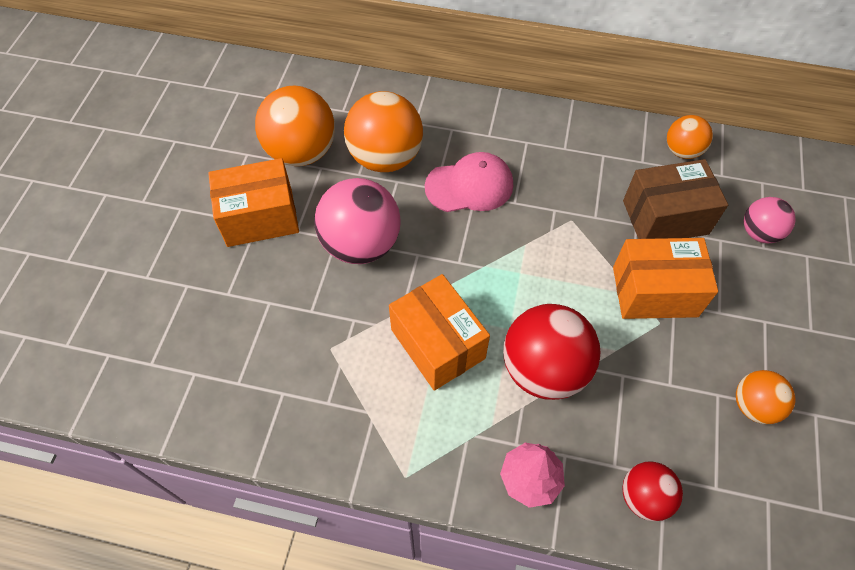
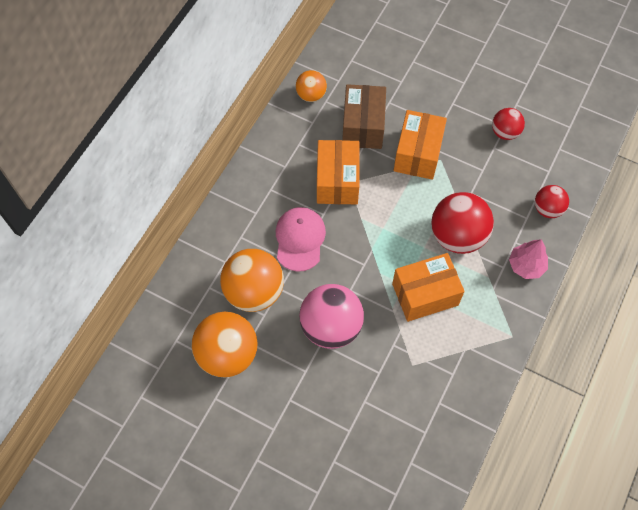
camera: 75 degrees left, 5 degrees up
orange box [208,158,299,247] -> orange box moved to [317,140,360,204]
orange ball [736,370,795,424] -> red ball [492,108,525,140]
pink ball [744,197,796,243] -> none

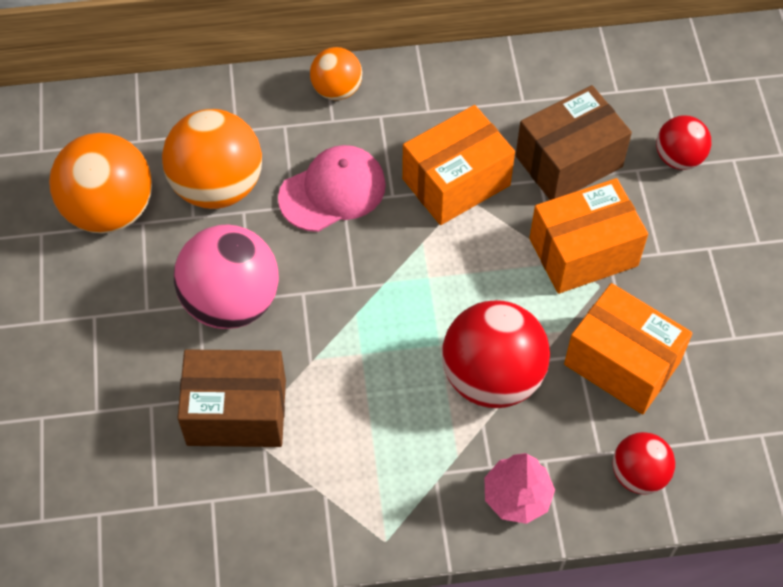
camera: 55 degrees right, 5 degrees down
orange ball [296,70,327,102] -> orange ball moved to [310,47,362,100]
orange box [392,253,465,322] -> orange box moved to [564,283,693,414]
red ball [492,108,525,140] -> red ball moved to [656,115,711,170]
none -> brown box [178,349,286,447]

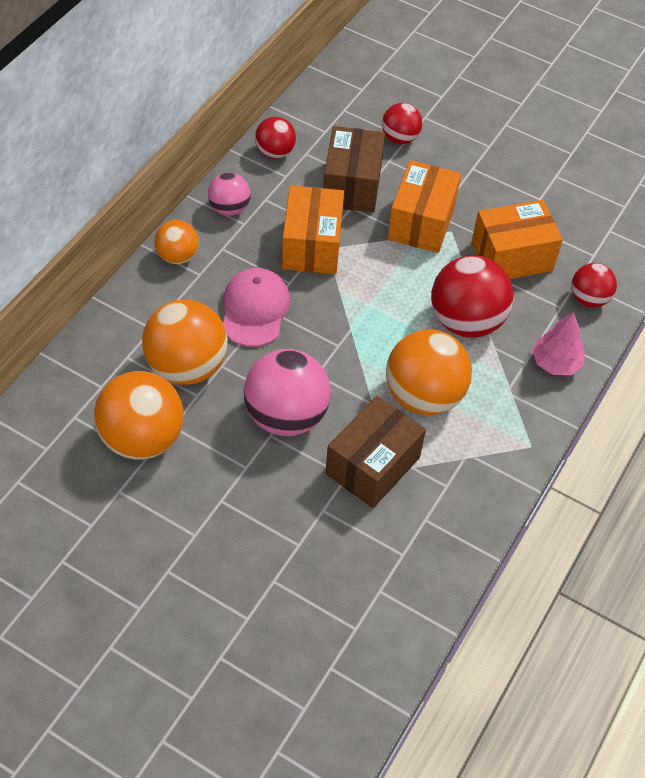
camera: 55 degrees left, 5 degrees down
none -> pink ball [208,172,251,216]
none -> red ball [255,117,296,159]
none -> orange ball [386,330,472,415]

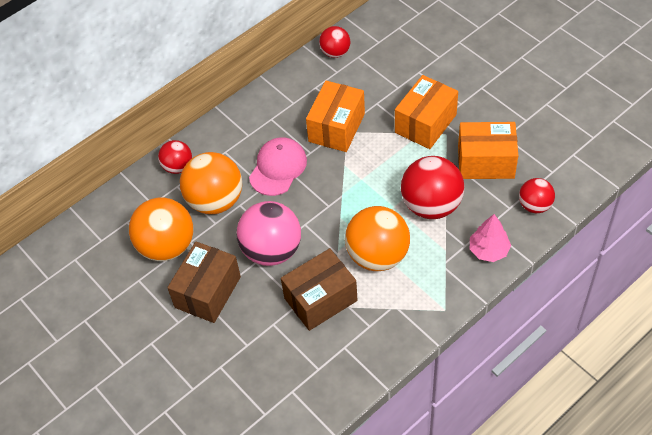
camera: 25 degrees right, 0 degrees up
orange ball [154,220,199,264] -> none
pink ball [208,172,251,216] -> none
brown box [323,126,385,213] -> brown box moved to [167,241,241,323]
red ball [382,103,422,144] -> red ball moved to [158,140,192,174]

